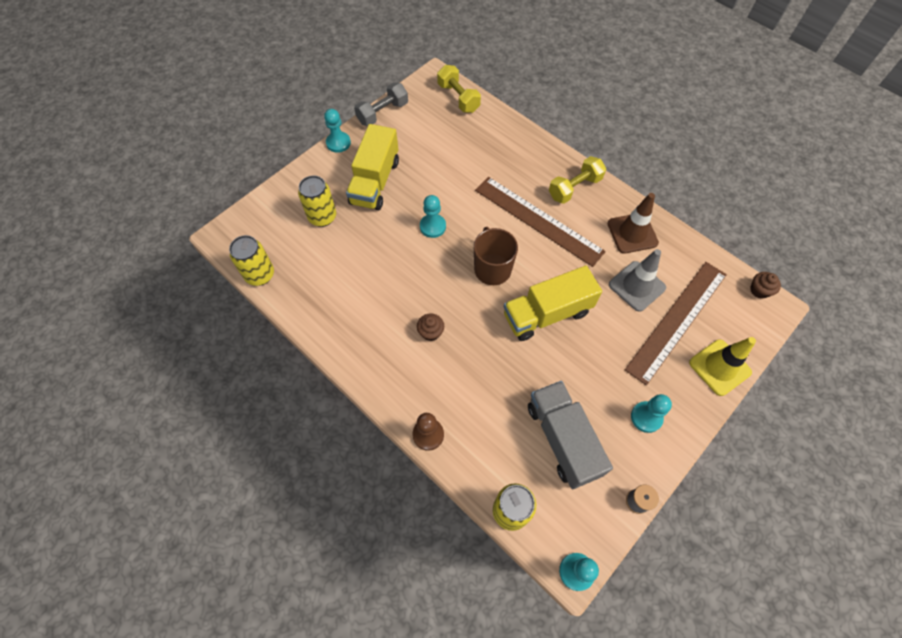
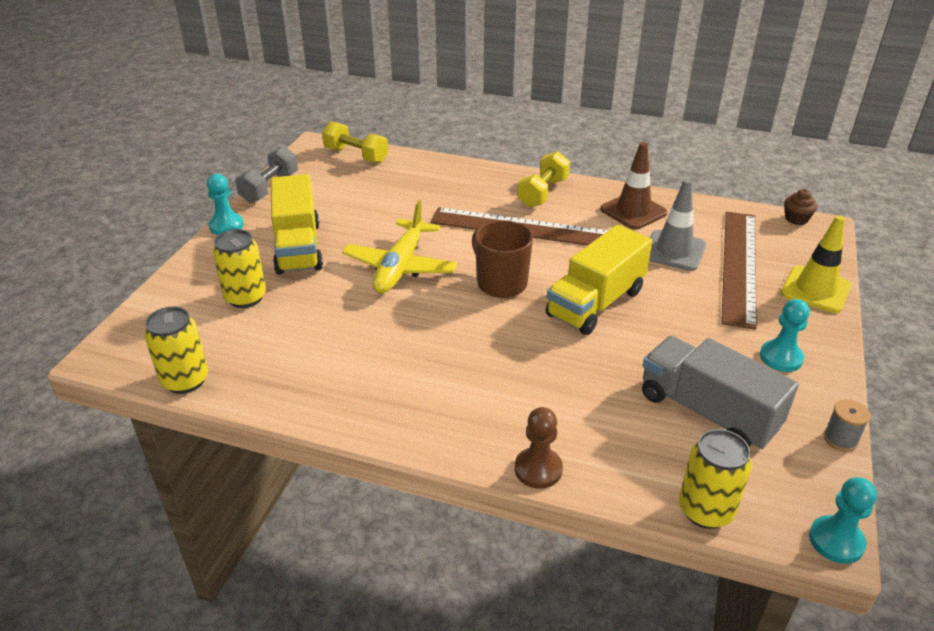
camera: 25 degrees left, 25 degrees down
brown cupcake [417,313,444,341] -> none
turquoise pawn [420,195,446,238] -> yellow plane [342,200,457,293]

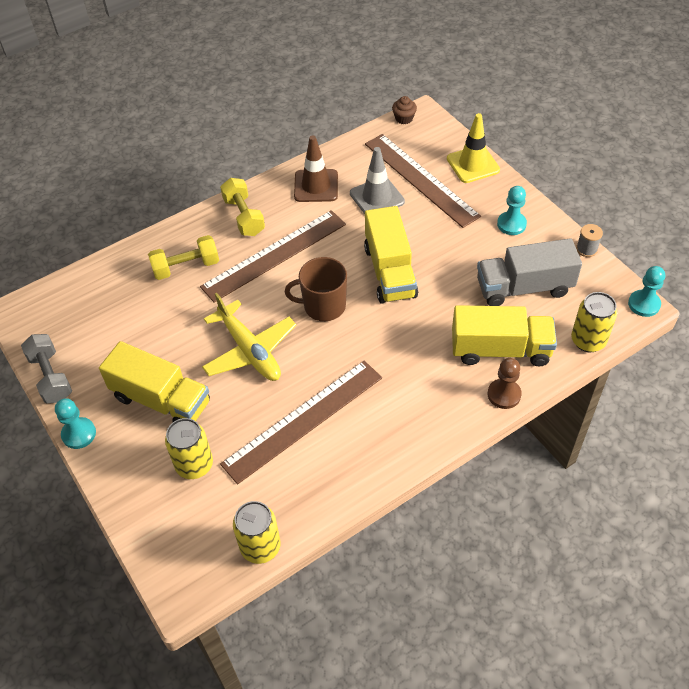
camera: 50 degrees left, 15 degrees up
yellow dumbbell [322,121,388,163] -> yellow dumbbell moved to [148,235,219,280]
none -> brown ruler [220,361,382,484]
none -> yellow truck [452,305,557,366]

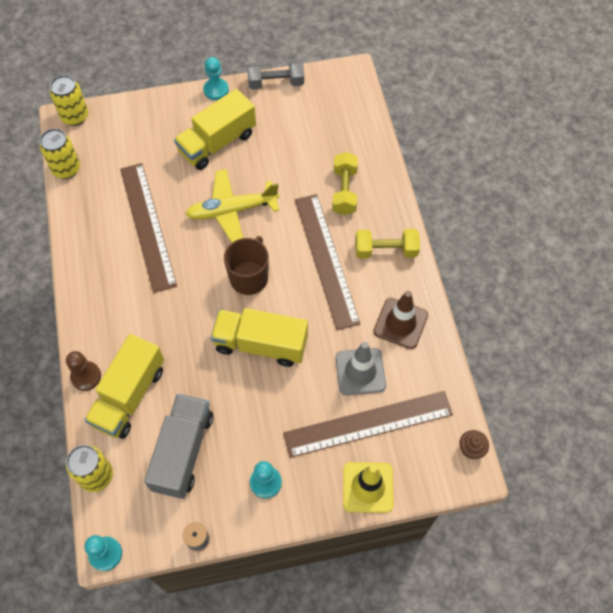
camera: 110 degrees right, 10 degrees up
yellow can [165,418,213,479] -> yellow can moved to [50,75,88,126]

